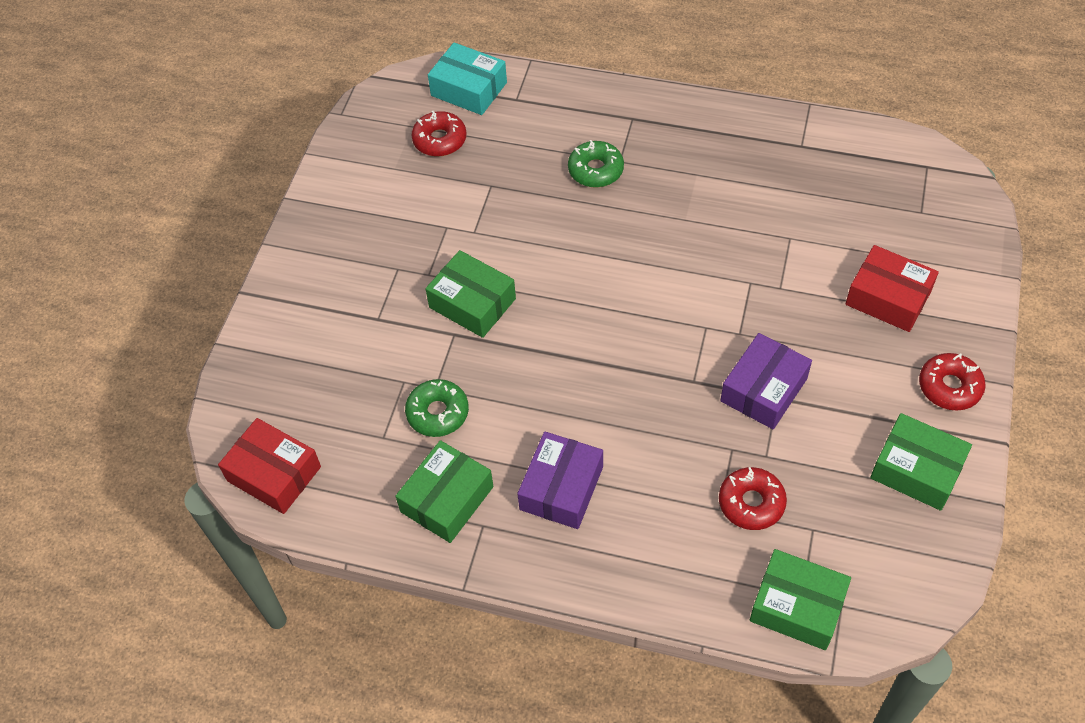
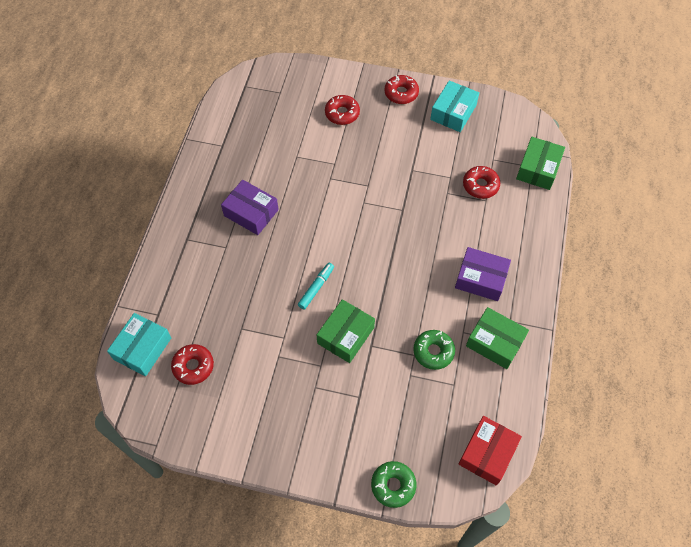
camera: 95 degrees left, 5 degrees up
green donut [568,140,624,187] -> green donut moved to [371,461,416,508]
purple box [720,333,812,429] -> purple box moved to [221,180,279,235]
red box [846,245,939,332] -> red donut [325,95,360,125]
green box [870,413,972,511] -> turquoise box [430,80,479,132]
none -> turquoise marker [298,263,334,310]

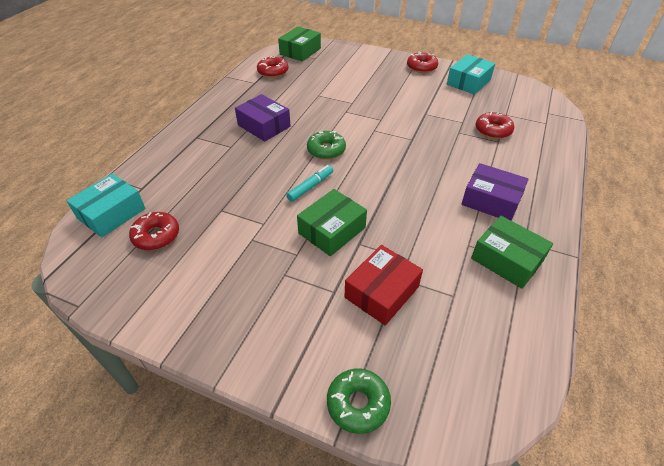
camera: 10 degrees right, 15 degrees down
red donut [325,95,360,125] -> red donut moved to [257,56,288,78]
green donut [413,330,455,370] -> green donut moved to [307,131,346,160]
red box [458,416,522,486] -> red box moved to [344,245,423,325]
green box [516,137,565,190] -> green box moved to [278,26,321,62]

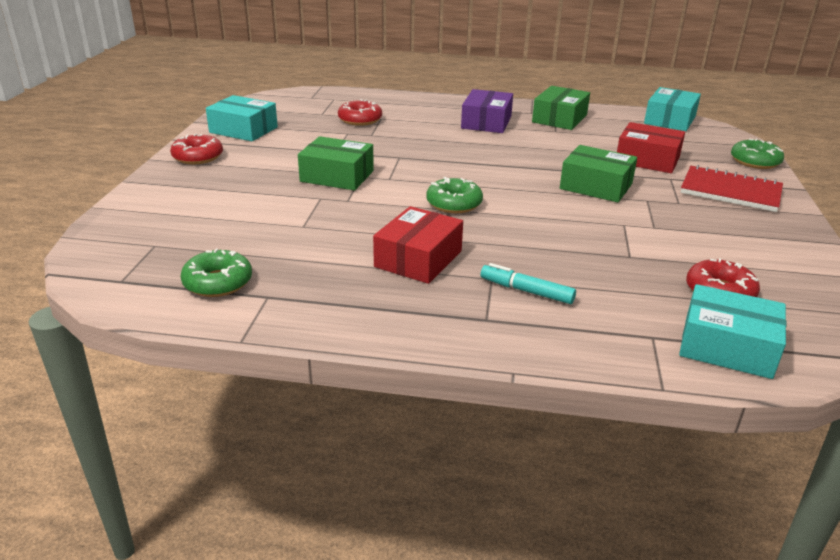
camera: 105 degrees left, 15 degrees down
purple box [235,94,291,142] -> red box [373,206,463,284]
red donut [257,56,288,78] -> green donut [180,249,252,297]
green box [278,26,321,62] -> green box moved to [298,136,374,190]
turquoise marker [286,165,333,202] -> turquoise marker moved to [481,263,576,304]
none -> turquoise box [644,87,701,131]
none -> red notebook [681,165,783,212]

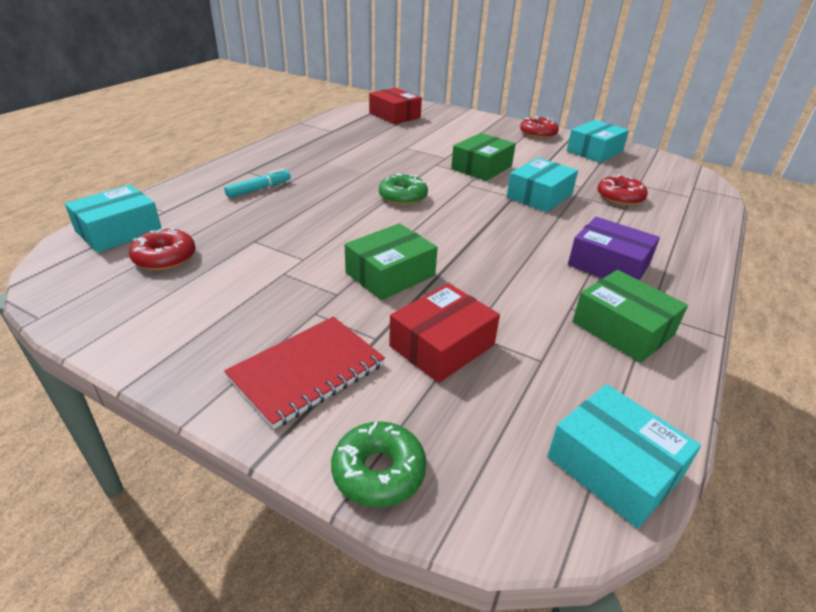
camera: 110 degrees right, 5 degrees up
green donut [180,249,252,297] -> none
red box [373,206,463,284] -> red box moved to [369,88,422,124]
none -> turquoise box [507,158,578,212]

